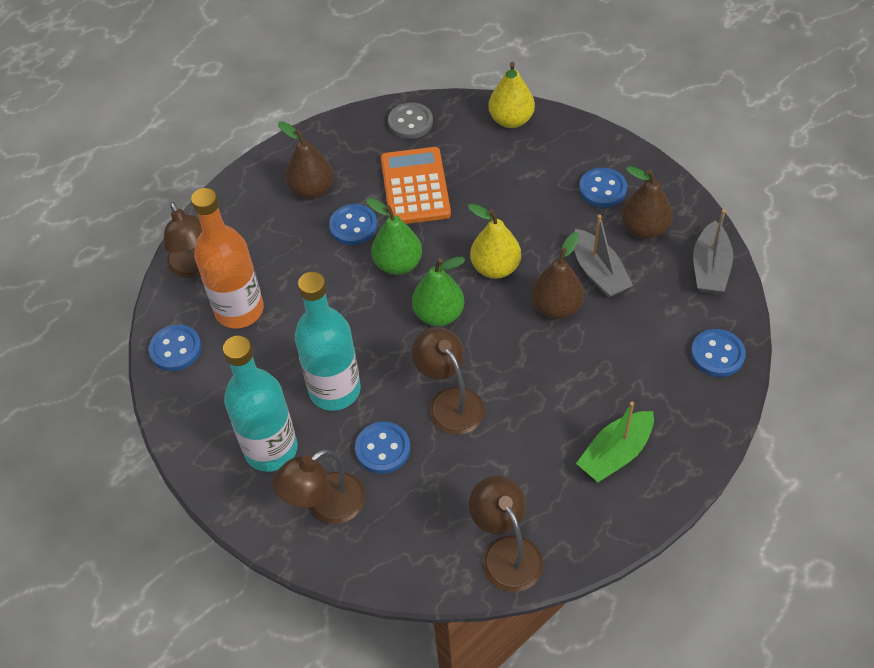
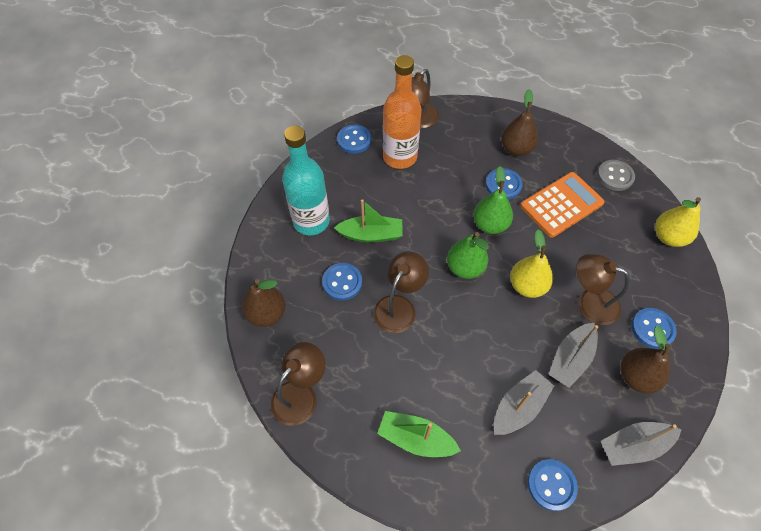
camera: 60 degrees right, 5 degrees up
brown lamp [273,449,365,524] -> brown lamp moved to [576,254,630,325]
turquoise bottle [295,272,361,411] -> green boat [334,199,403,243]
brown pear [531,232,584,319] -> brown pear moved to [242,279,286,327]
none -> grey boat [494,370,554,435]

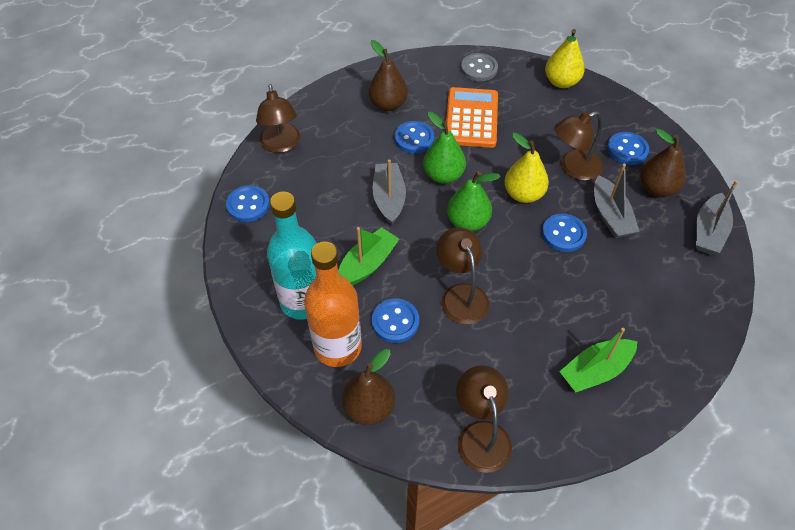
camera: 50 degrees left, 5 degrees down
orange bottle [383,55,421,169] -> orange bottle moved to [304,242,362,367]
grey boat [494,370,554,435] -> grey boat moved to [373,159,406,225]
blue button [528,459,578,511] -> blue button moved to [542,213,587,252]

